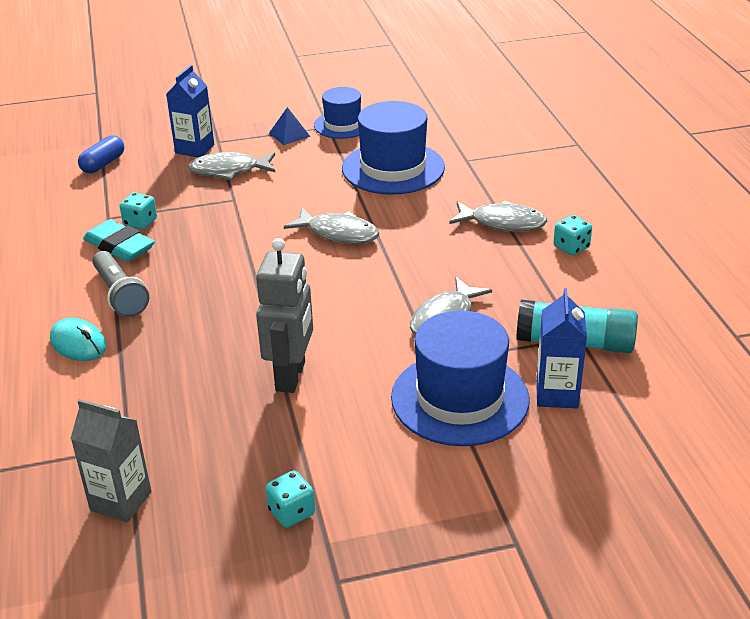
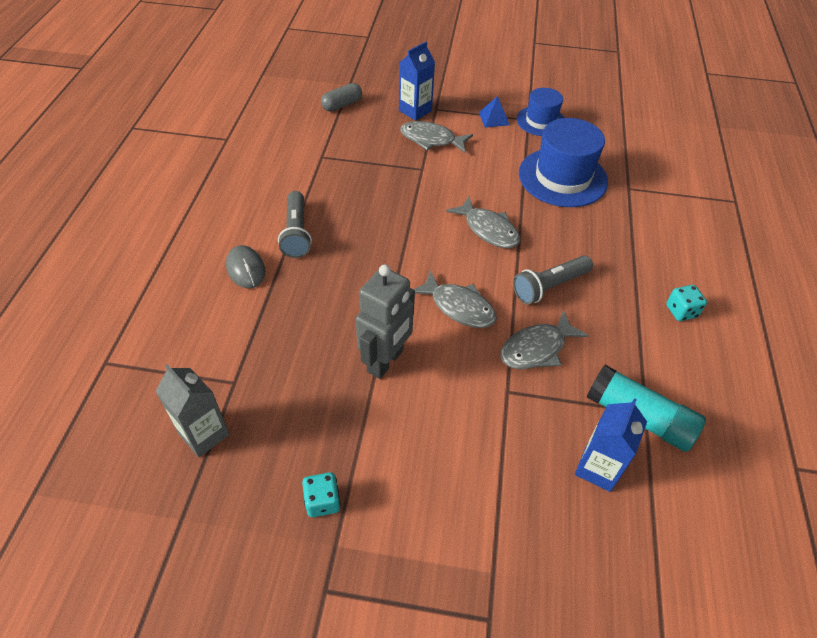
camera: 20 degrees right, 15 degrees up
turquoise mouse [50,318,107,361] -> grey mouse [226,245,266,288]
blue capsule [78,135,124,173] -> grey capsule [321,83,362,111]
turquoise eraser [83,219,155,262] -> none
turquoise dice [120,192,157,229] -> none
blue hat [391,310,529,446] -> none
grey fish [449,201,547,232] -> grey fish moved to [414,270,497,328]
none -> grey flashlight [513,255,593,305]

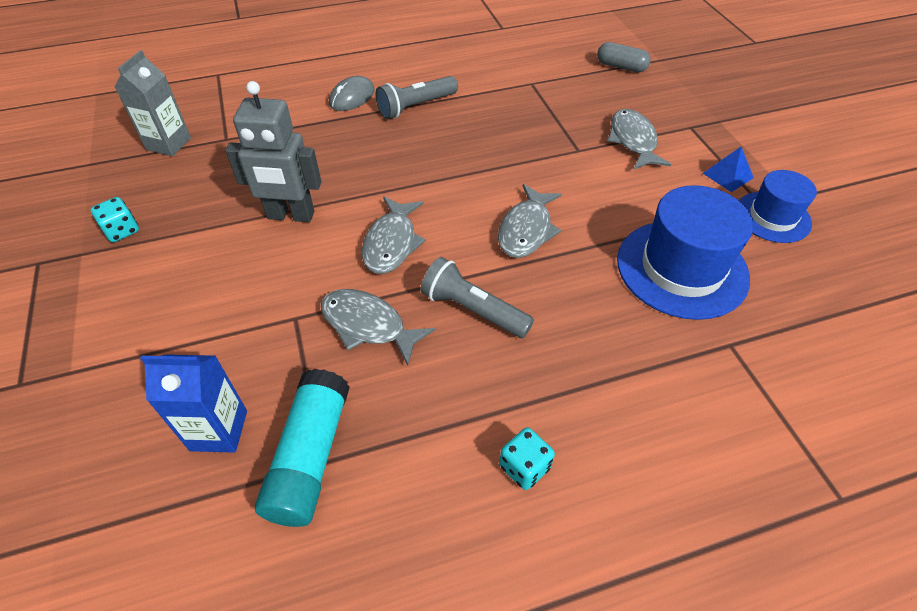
camera: 65 degrees right, 0 degrees up
blue carton [399,41,435,121] -> none

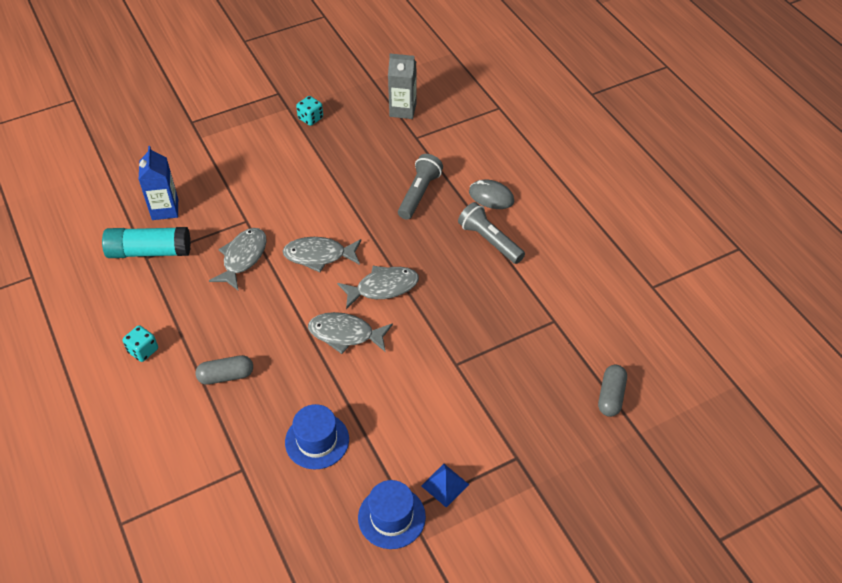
camera: 80 degrees right, 0 degrees up
grey robot [225,81,322,222] -> none
grey flashlight [421,257,534,338] -> grey flashlight moved to [398,154,443,220]
grey fish [607,109,671,170] -> grey fish moved to [337,266,419,309]
blue hat [617,185,753,320] -> blue hat [285,404,349,469], size x0.61
none -> grey capsule [195,355,253,385]

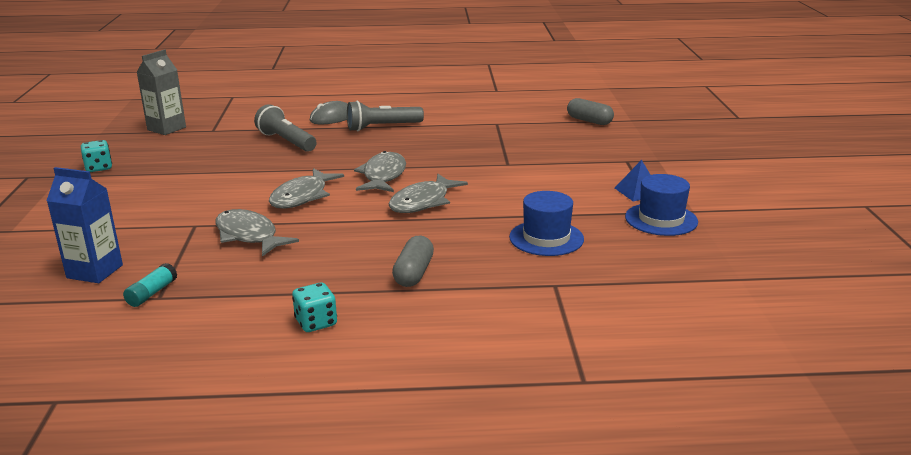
camera: 65 degrees left, 25 degrees down
turquoise glue stick [102,227,191,258] -> turquoise glue stick [123,263,177,307], size x0.47

